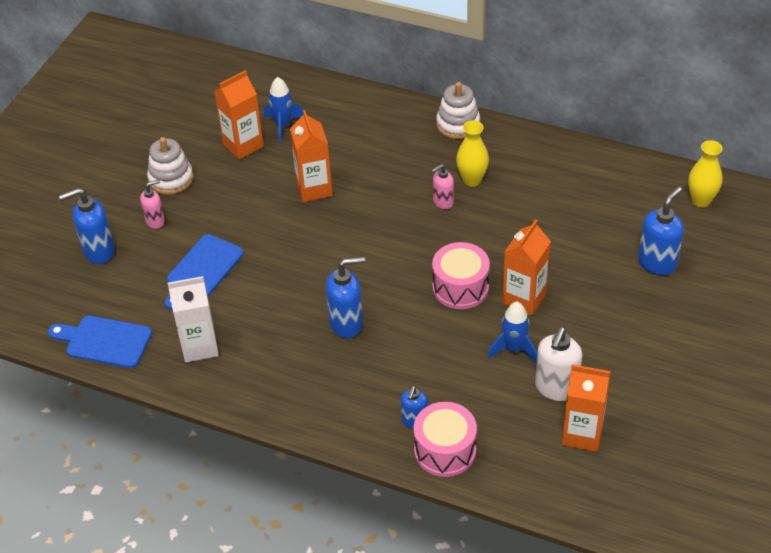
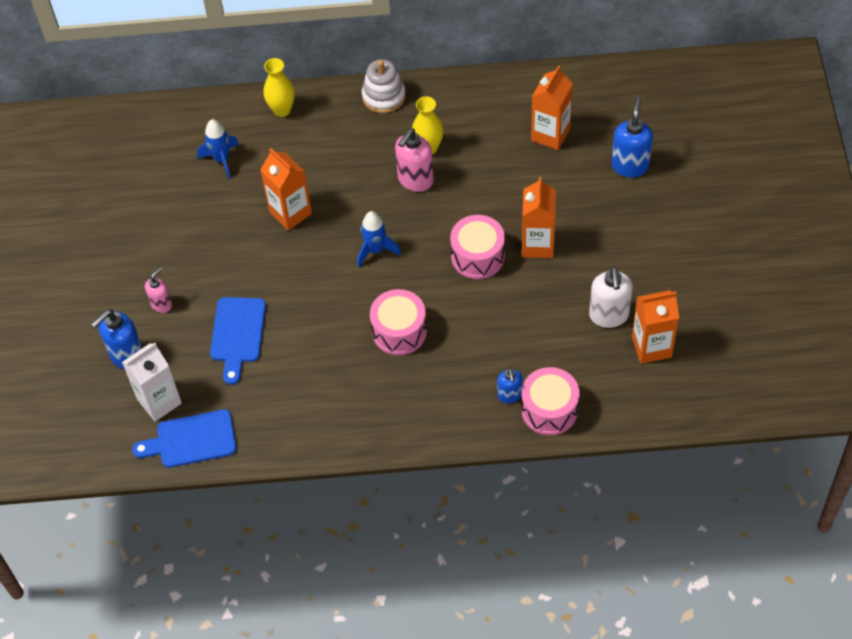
camera: 25 degrees left, 10 degrees up
white stacking toy [147,137,193,195] -> none
white carton [168,276,219,362] -> white carton moved to [122,343,182,422]
orange carton [214,70,264,160] -> orange carton moved to [531,66,573,150]
blue soap dispenser [326,256,365,338] -> pink drum [370,289,427,355]
pink soap dispenser [431,164,454,209] -> pink soap dispenser [395,128,434,192], size x1.65
blue rocket [488,302,537,364] -> blue rocket moved to [357,211,401,267]
yellow vase [688,140,723,207] -> yellow vase moved to [264,58,295,117]

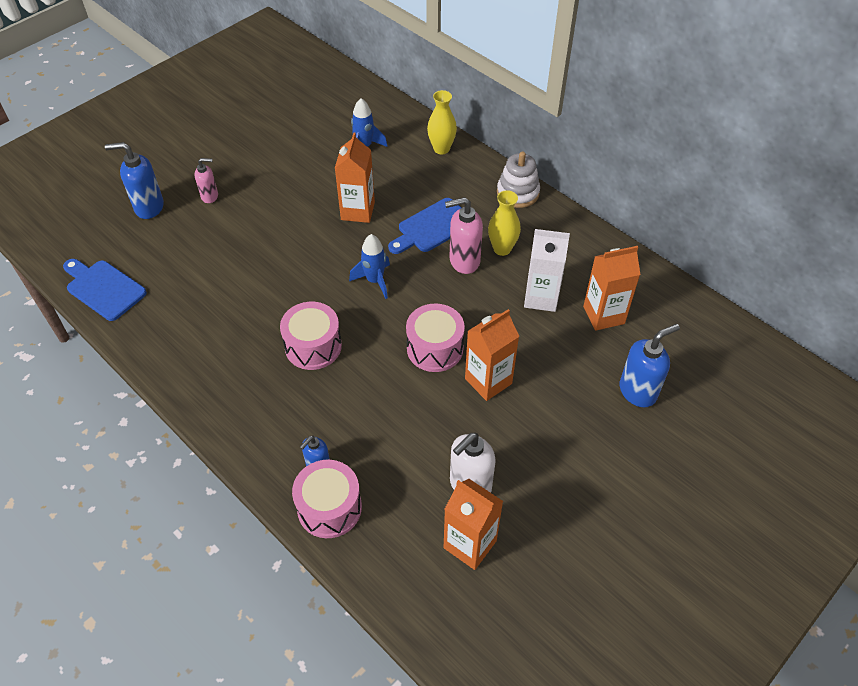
camera: 45 degrees right, 5 degrees down
white carton [122,343,182,422] -> white carton moved to [524,229,570,312]
blue cutting board [210,297,266,385] -> blue cutting board moved to [388,198,461,254]

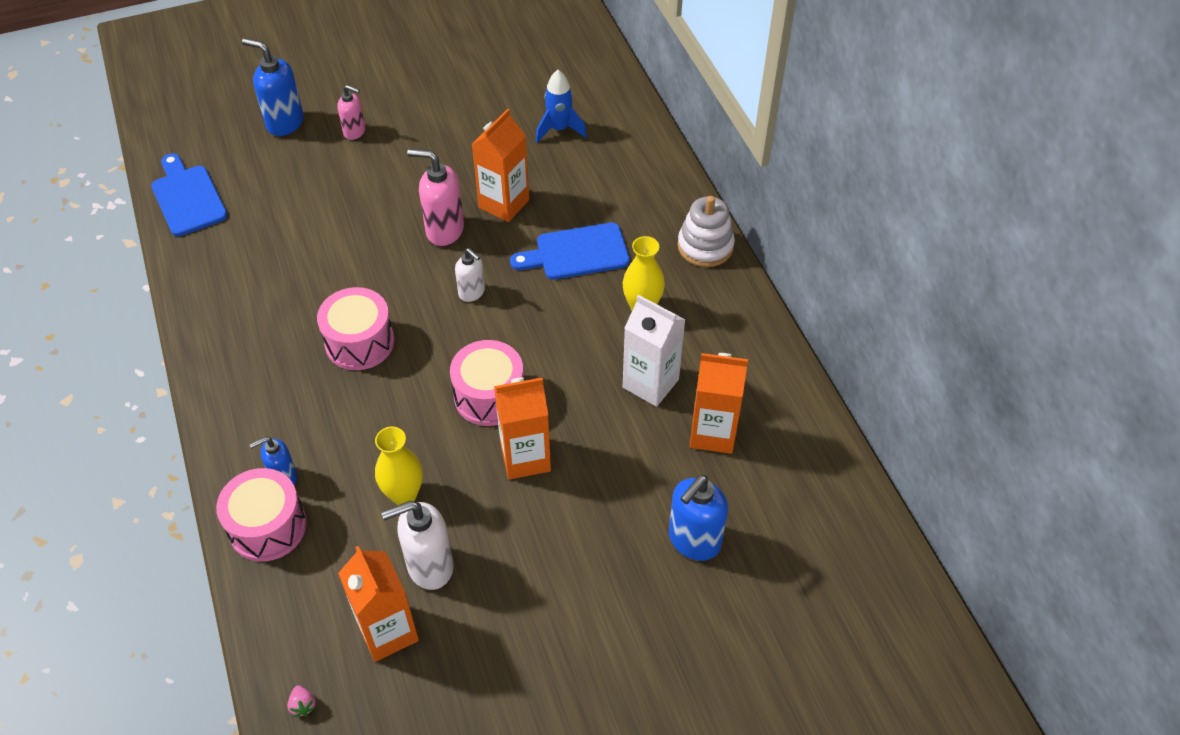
camera: 25 degrees right, 0 degrees up
blue rocket [349,234,390,299] -> white soap dispenser [455,248,485,302]
yellow vase [427,90,457,154] -> yellow vase moved to [375,427,423,505]
pink soap dispenser [445,197,483,274] -> pink soap dispenser moved to [407,149,464,246]
blue soap dispenser [620,324,680,407] -> blue soap dispenser turned 135 degrees clockwise [669,475,728,561]
none -> pink strawberry [287,685,316,717]

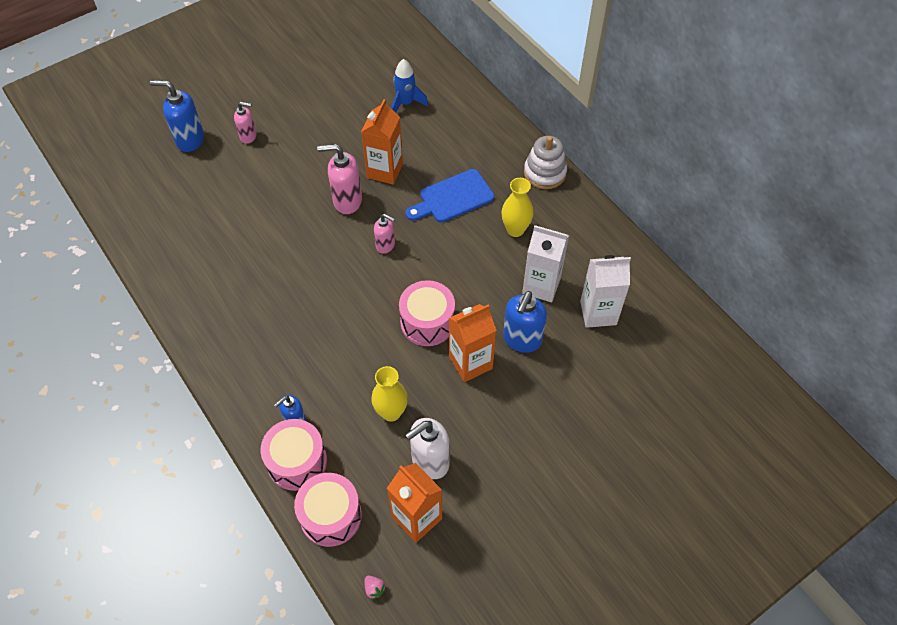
camera: 15 degrees left, 5 degrees up
blue cutting board [151,153,228,236] -> none
pink drum [317,287,394,370] -> pink drum moved to [294,473,362,547]
white soap dispenser [455,248,485,302] -> pink soap dispenser [374,214,395,254]
blue soap dispenser [669,475,728,561] -> blue soap dispenser moved to [503,291,547,353]
orange carton [690,353,748,454] -> white carton [580,255,631,328]

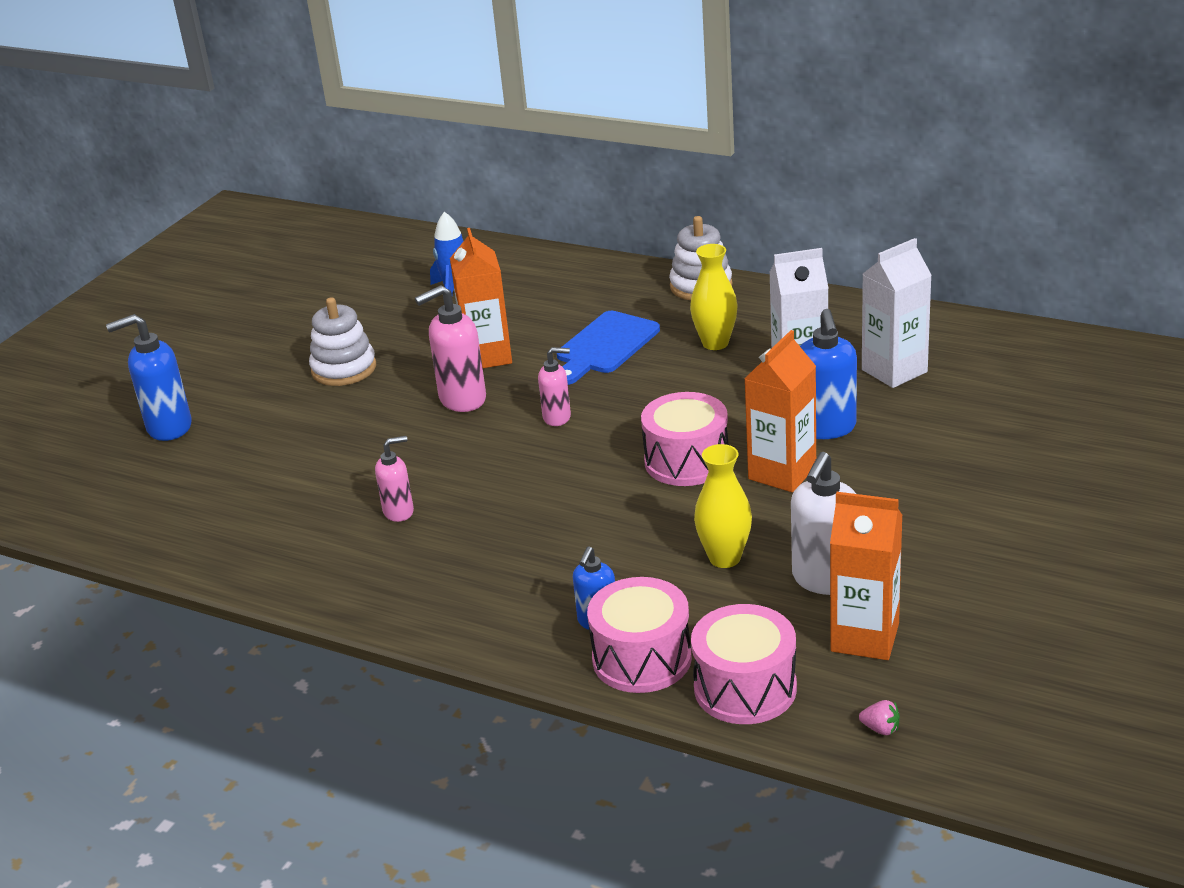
camera: 25 degrees left, 25 degrees down
pink soap dispenser [234,102,256,144] -> pink soap dispenser moved to [375,436,414,522]
none -> white stacking toy [309,297,376,386]

